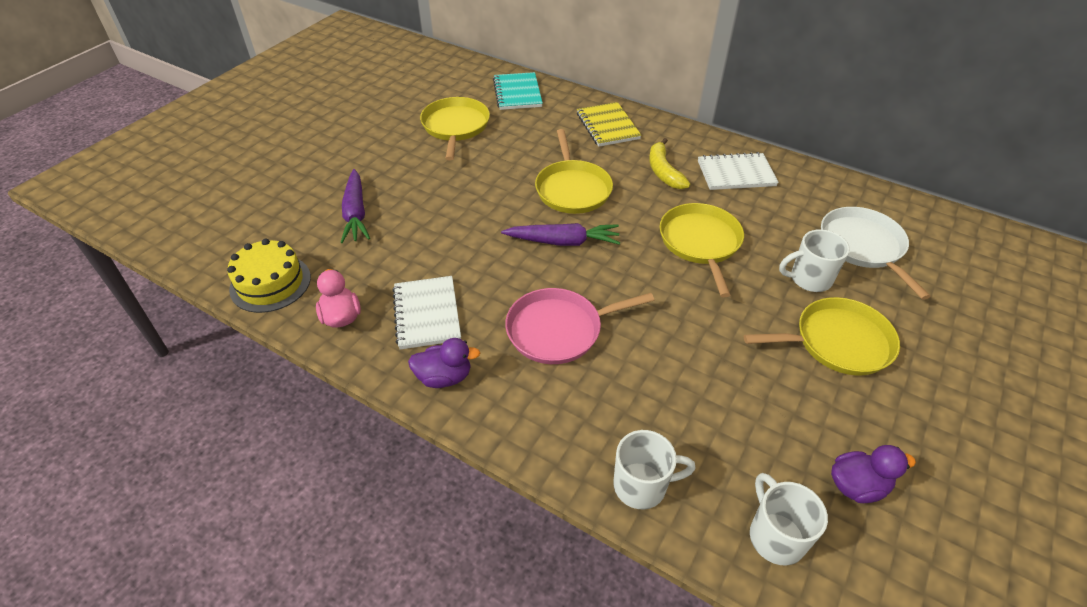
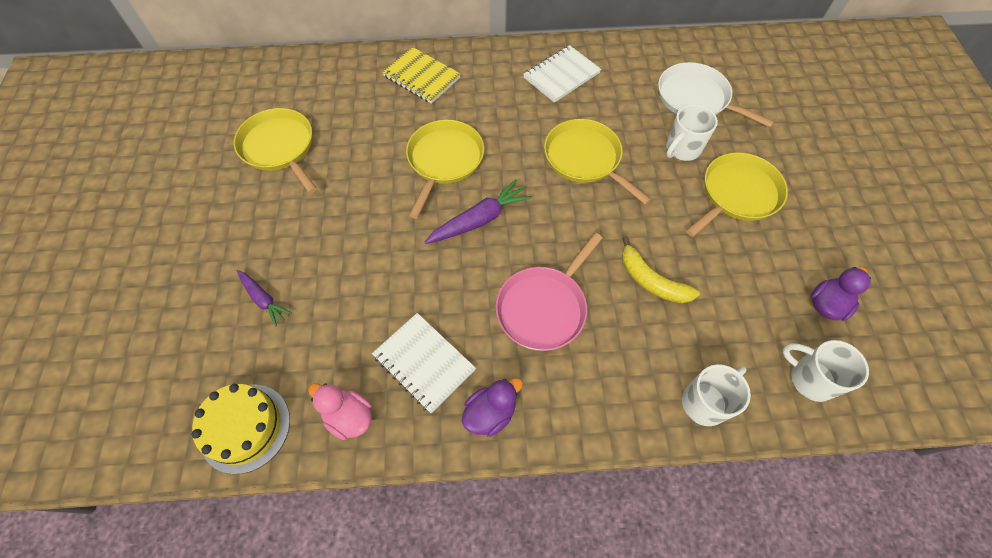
camera: 35 degrees left, 15 degrees up
purple carrot [341,169,370,243] -> purple carrot [236,270,292,326], size x0.63
turquoise notebook [493,72,543,110] -> none
yellow pan [535,129,613,214] -> yellow pan turned 120 degrees counterclockwise [406,120,484,219]
yellow banana [649,138,690,189] -> yellow banana moved to [622,236,700,303]

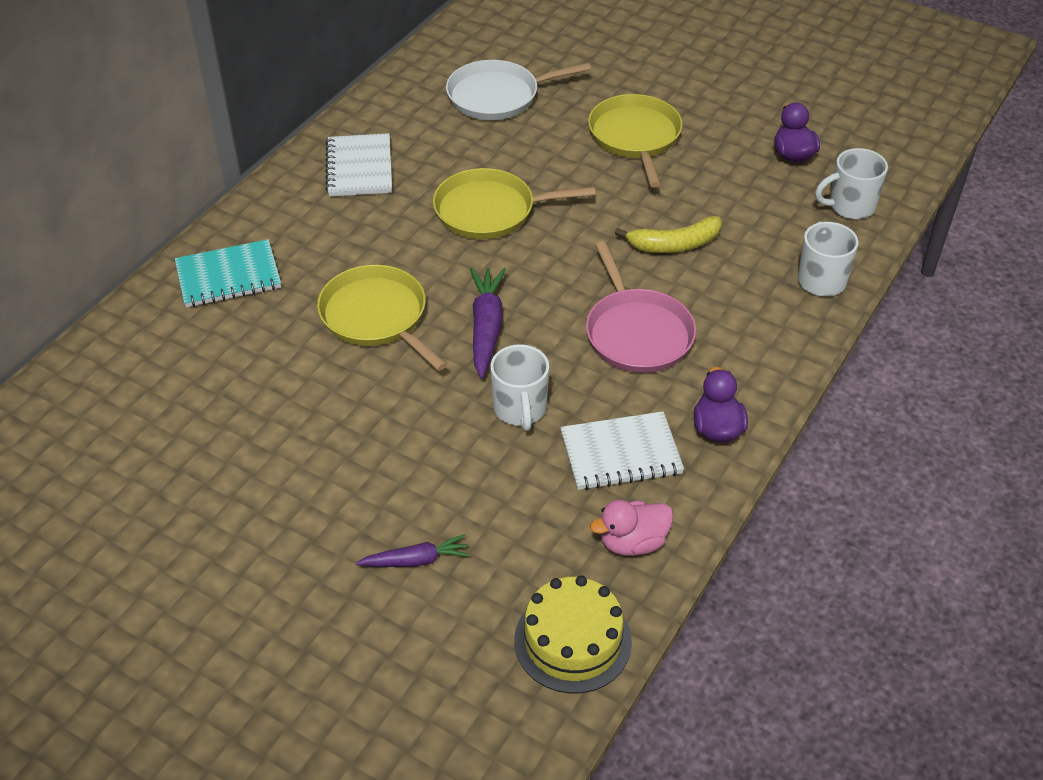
camera: 55 degrees left, 15 degrees down
yellow pan [234,108,317,193] -> none
yellow notebook [382,47,461,104] -> turquoise notebook [175,239,281,308]
white mug [666,104,718,161] -> white mug moved to [490,344,549,431]

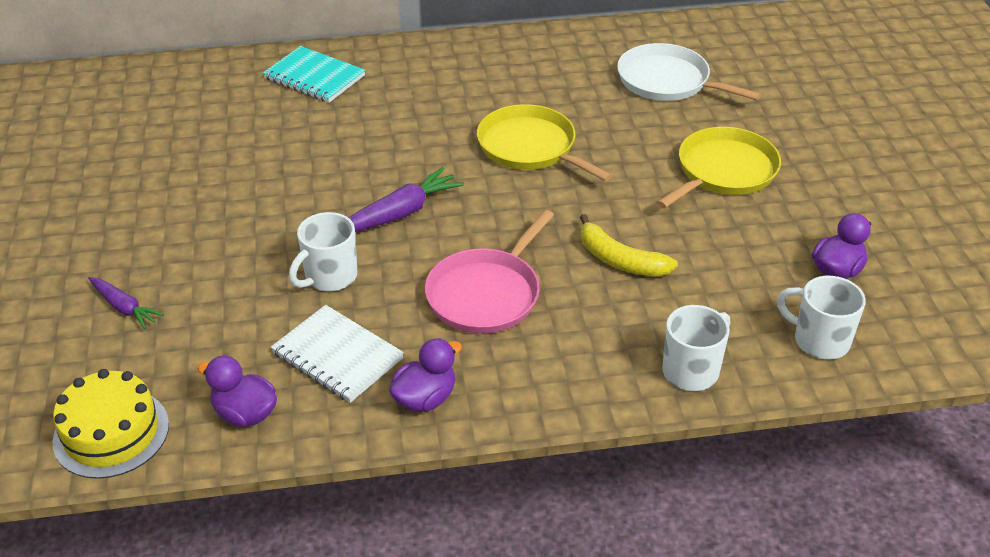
camera: 50 degrees right, 5 degrees down
yellow pan [317,265,447,371] -> none
white notebook [325,133,392,197] -> none
pink duck [590,500,674,556] -> purple duck [198,356,277,427]

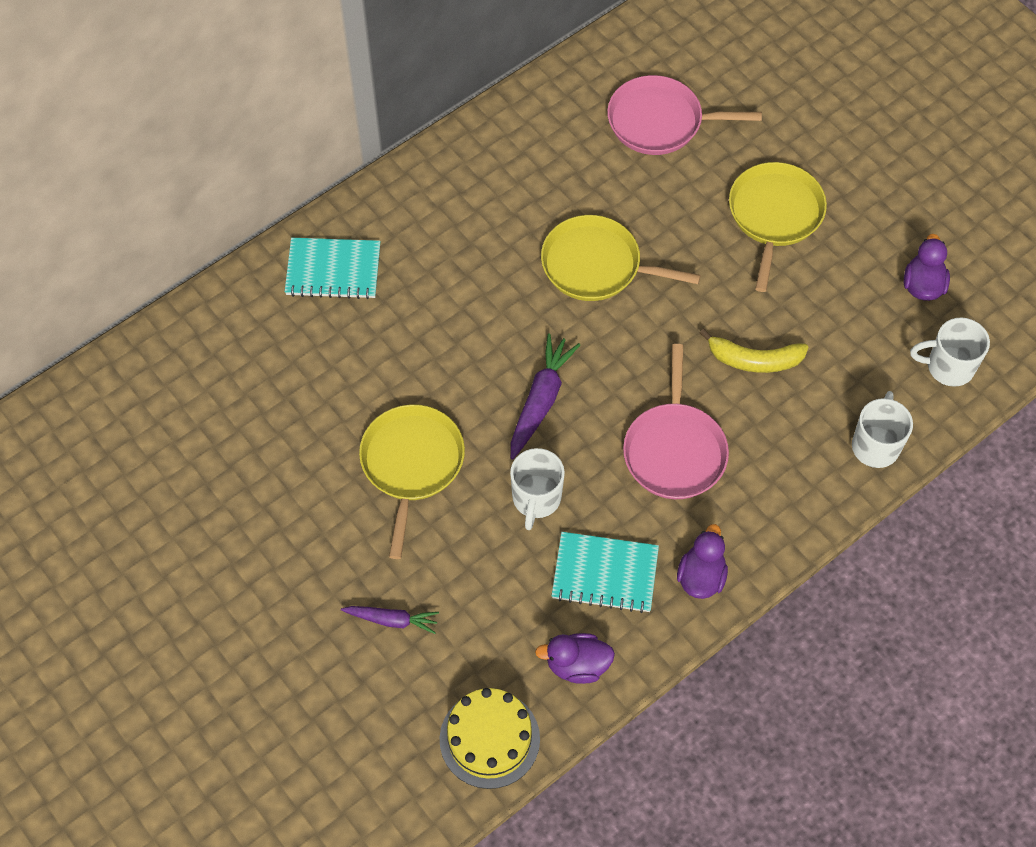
camera: 30 degrees left, 20 degrees up
white notebook [271,305,404,403] -> turquoise notebook [552,532,659,613]
white pan [617,43,761,101] -> pink pan [607,75,762,155]
none -> yellow pan [359,404,465,559]

